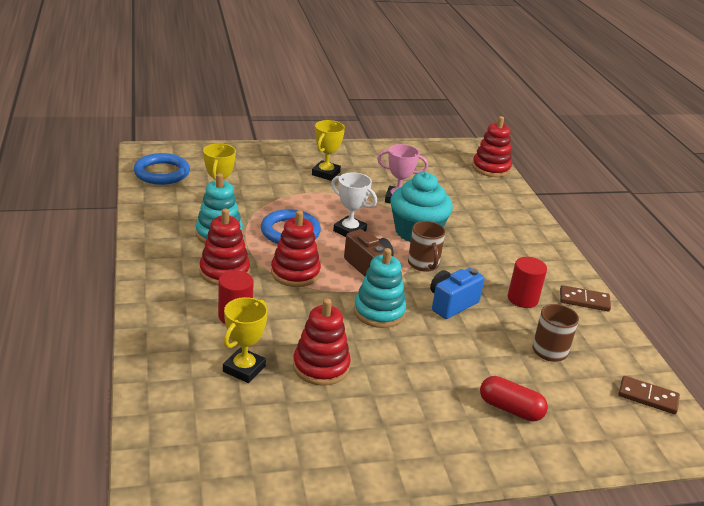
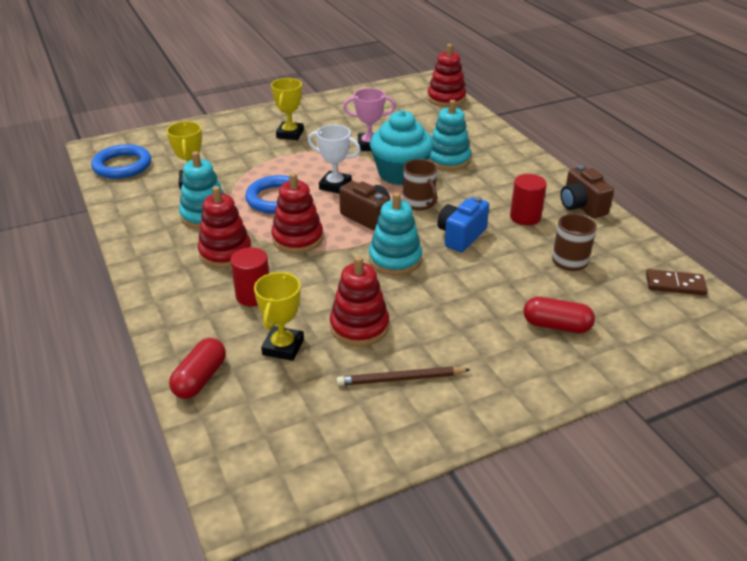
camera: 10 degrees left, 5 degrees up
brown domino [560,285,611,312] -> brown camera [560,165,614,218]
none -> red capsule [169,338,226,399]
none -> brown pencil [337,367,471,386]
none -> turquoise stacking toy [428,100,471,170]

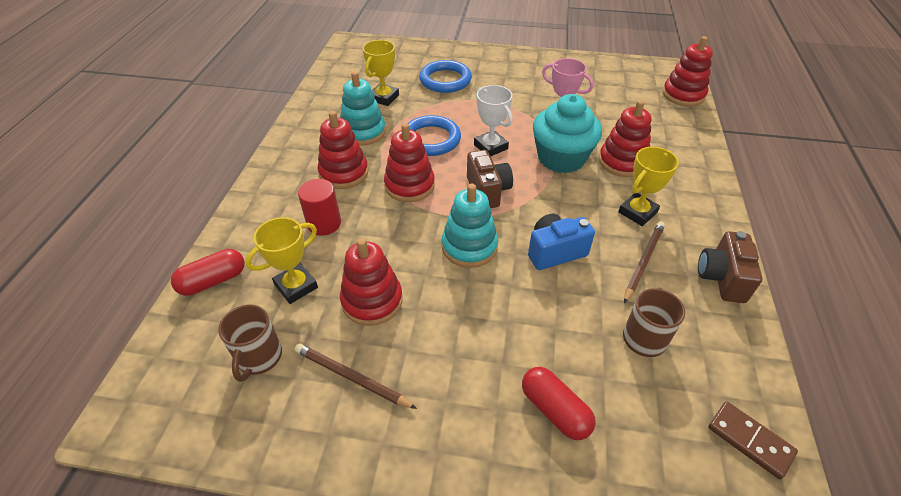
camera: 35 degrees right, 10 degrees up
blue ring [91,144,151,179] -> blue ring moved to [419,60,472,93]
yellow trophy [271,78,304,140] -> yellow trophy moved to [618,147,679,226]
brown mug [403,159,437,211] -> brown mug moved to [218,305,282,382]
turquoise stacking toy [428,100,471,170] -> red stacking toy [599,100,652,177]
red cylinder [510,174,547,225] -> brown pencil [624,221,665,303]

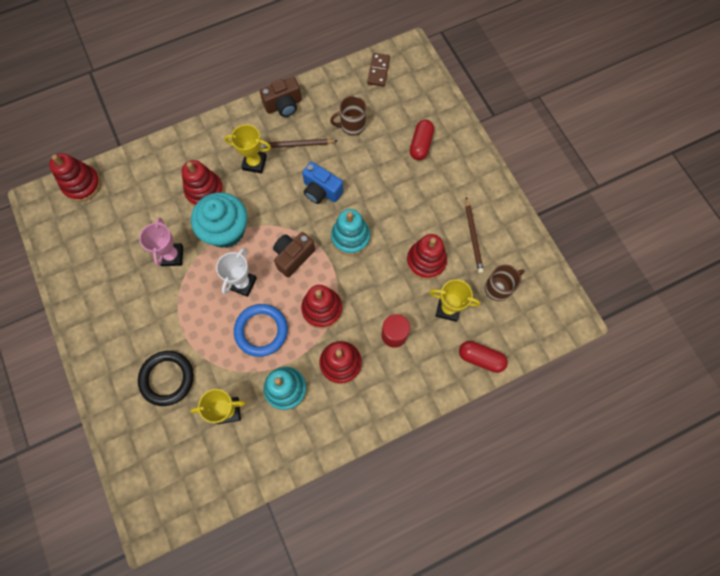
camera: 125 degrees left, 25 degrees up
blue ring [419,60,472,93] -> black ring [138,351,194,406]

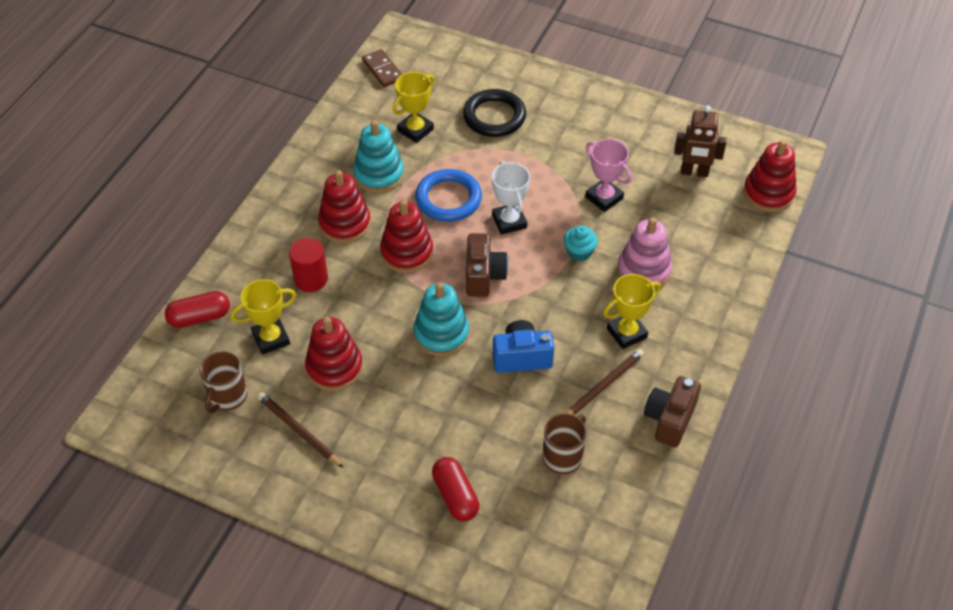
camera: 140 degrees right, 20 degrees down
red stacking toy [181,160,224,206] -> pink stacking toy [618,217,672,290]
turquoise cupcake [191,192,247,248] -> turquoise cupcake [564,226,598,261], size x0.47
brown domino [367,53,390,87] -> brown domino moved to [362,49,402,87]
none -> brown robot [674,106,727,177]

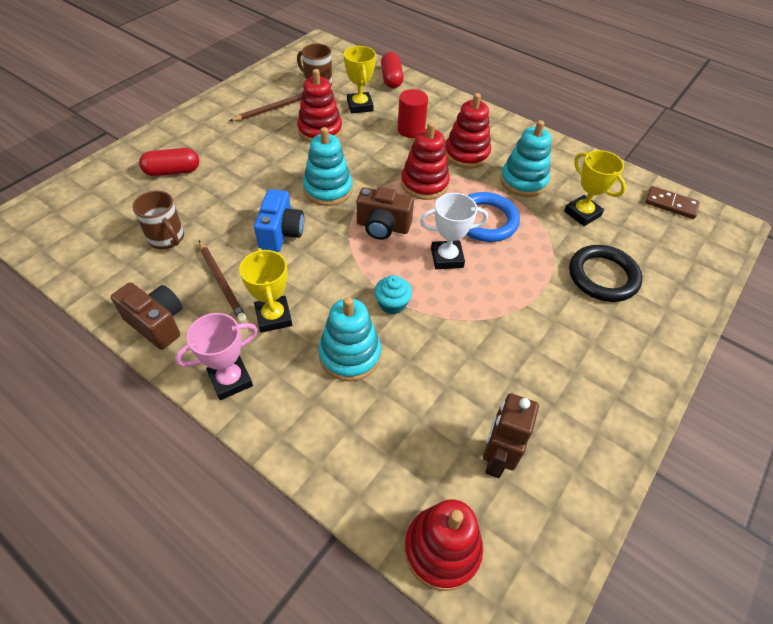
camera: 100 degrees right, 0 degrees up
brown domino [362,49,402,87] -> brown domino turned 45 degrees clockwise [645,186,700,219]
pink trophy [585,139,632,212] -> pink trophy moved to [175,313,258,400]
pink stacking toy [618,217,672,290] -> turquoise stacking toy [318,297,381,381]

